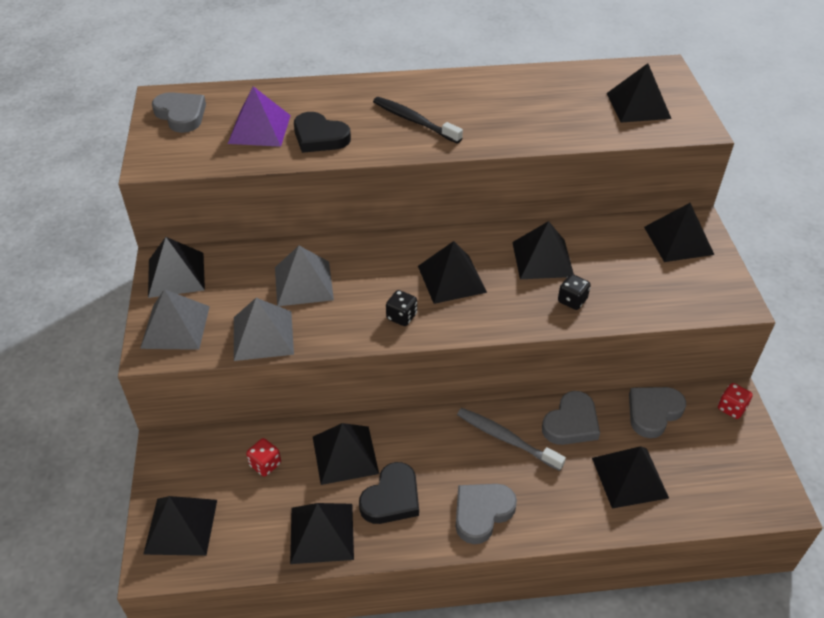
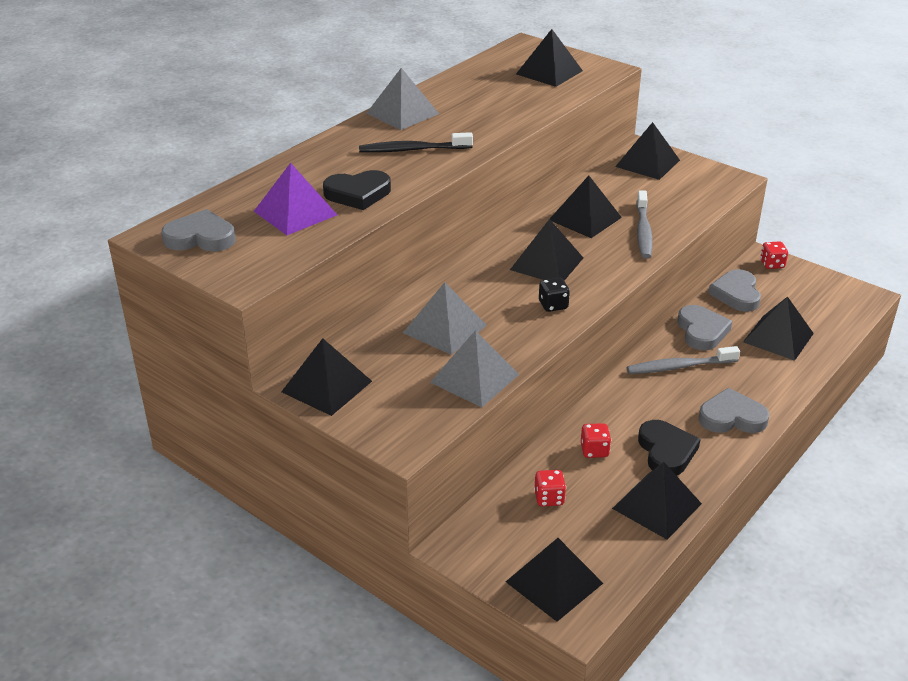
camera: 45 degrees left, 10 degrees down
grey pyramid [140,289,210,350] -> grey pyramid moved to [366,68,439,130]
black pyramid [313,423,379,485] -> red dice [581,423,611,458]
grey heart [456,484,517,544] -> grey heart turned 90 degrees clockwise [699,388,769,433]
black dice [558,274,591,310] -> grey toothbrush [636,190,653,259]

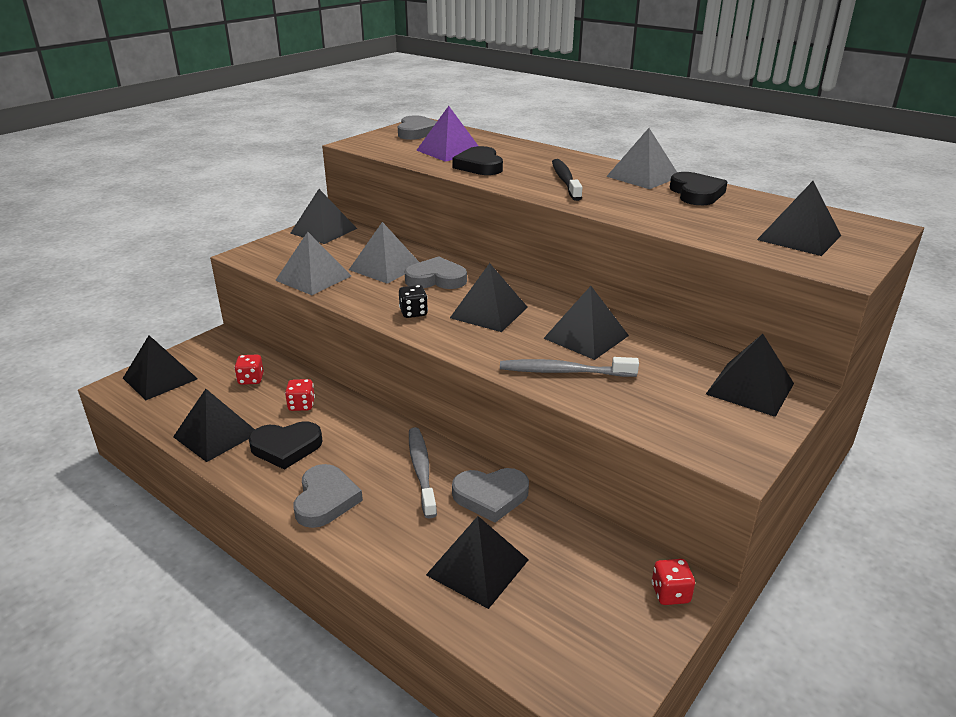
camera: 90 degrees right, 5 degrees down
grey heart [708,269,761,312] -> grey heart moved to [405,256,467,289]
none -> black heart [670,172,728,205]

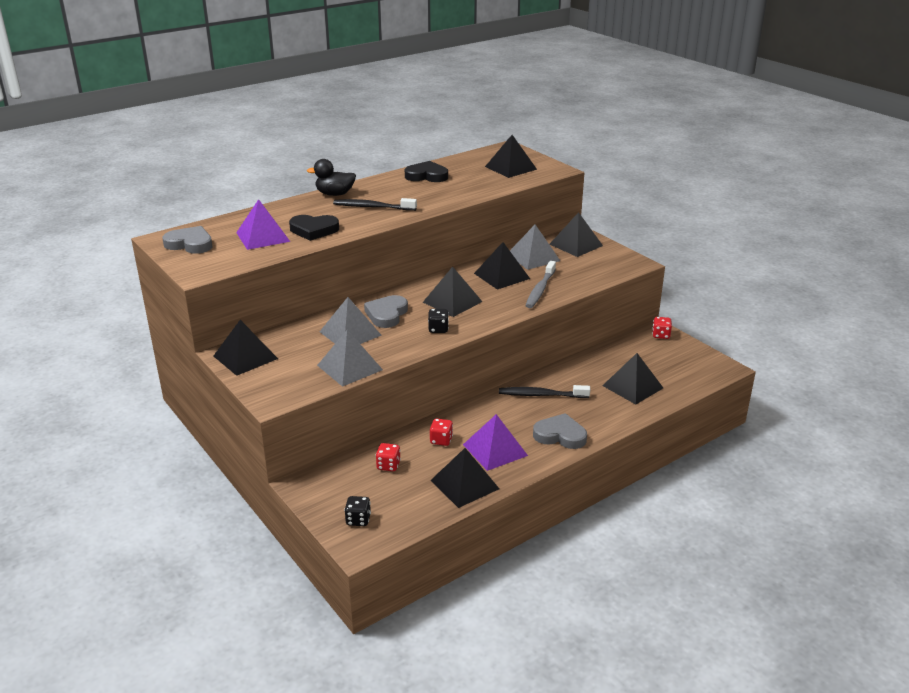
camera: 75 degrees left, 0 degrees up
black pyramid [123,335,198,401] -> black dice [344,496,371,526]
black heart [249,421,323,470] -> purple pyramid [463,414,528,471]
grey toothbrush [409,427,437,518] -> black toothbrush [499,385,590,398]
grey heart [452,468,529,523] -> none
grey pyramid [606,128,677,189] -> grey pyramid moved to [510,225,560,270]
none -> black duck [307,159,356,196]

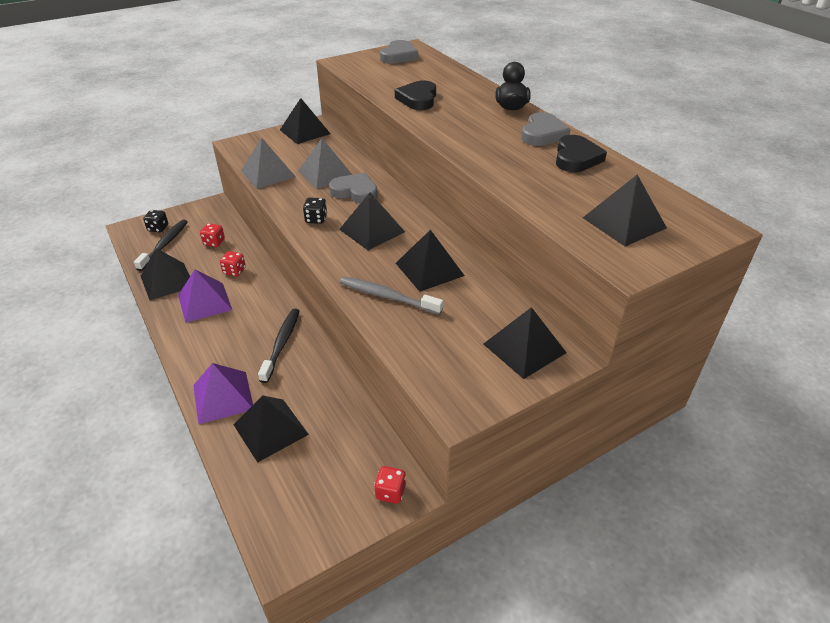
camera: 95 degrees right, 10 degrees up
purple pyramid [236,199,290,250] -> purple pyramid moved to [193,363,253,424]
black toothbrush [333,198,417,211] -> black toothbrush moved to [134,219,188,271]
grey pyramid [510,225,560,270] -> none
grey heart [533,413,587,449] -> grey heart moved to [522,112,571,146]

